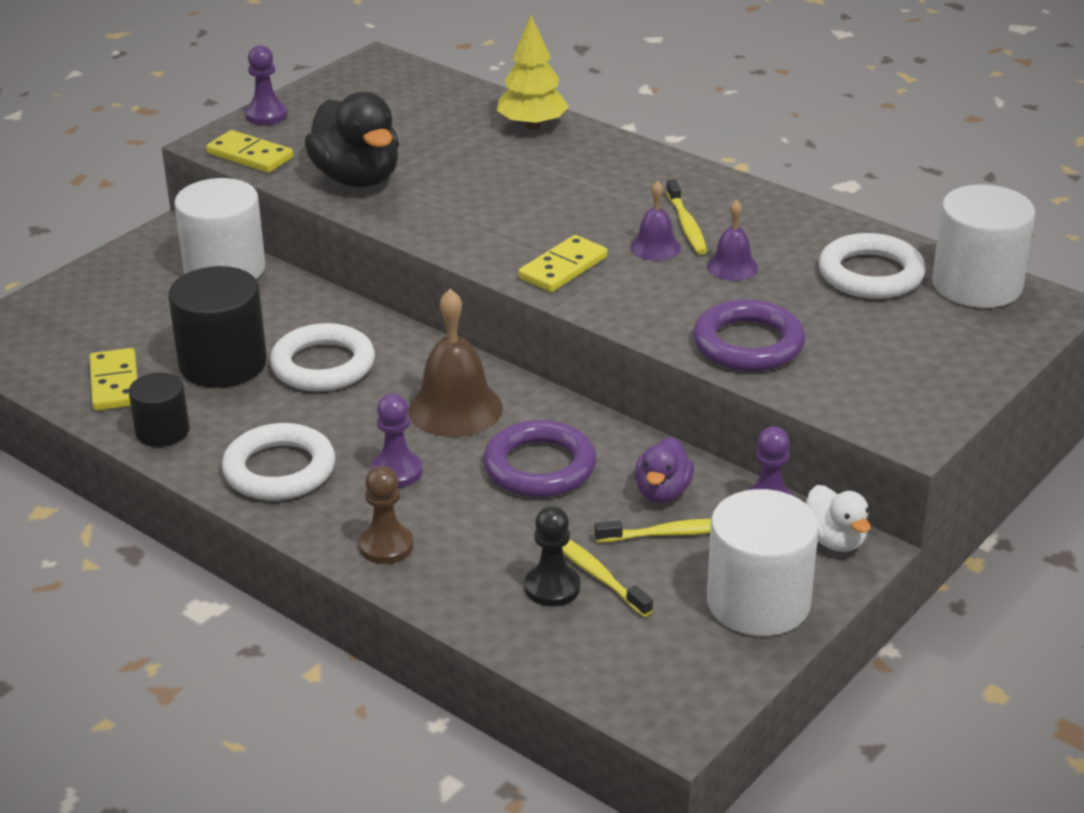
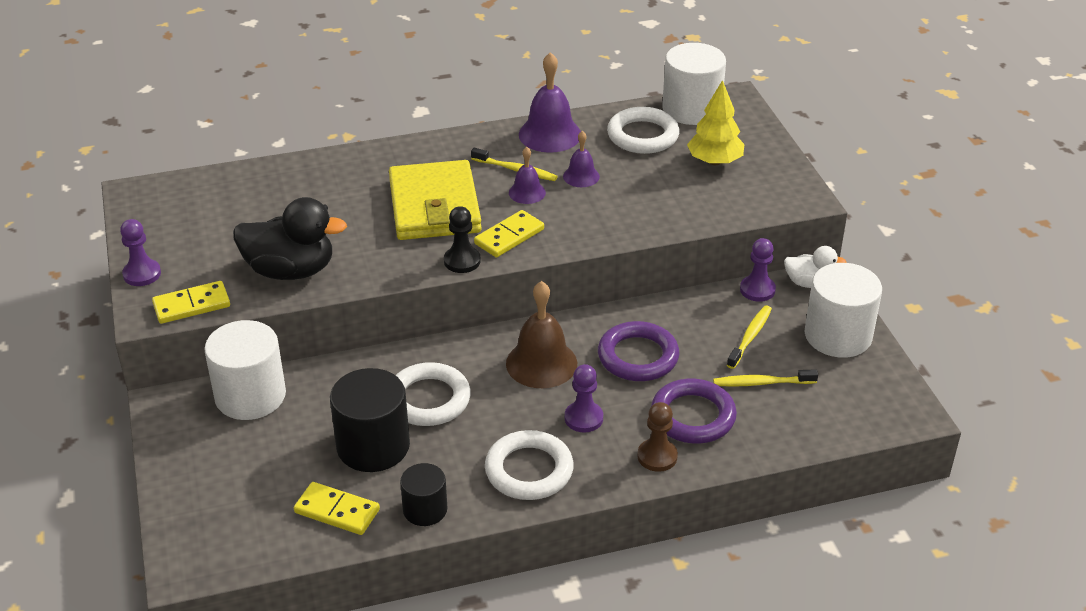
camera: 55 degrees left, 5 degrees up
yellow tree [497,15,569,129] -> yellow tree moved to [687,80,744,165]
yellow domino [518,235,608,292] -> yellow domino turned 60 degrees clockwise [474,210,544,257]
black pawn [525,506,580,606] -> black pawn moved to [444,206,481,273]
purple duck [635,437,694,503] -> none
purple ring [693,299,805,371] -> purple ring moved to [651,379,737,443]
none -> yellow wallet [389,160,482,240]
none -> purple bell [519,52,581,153]

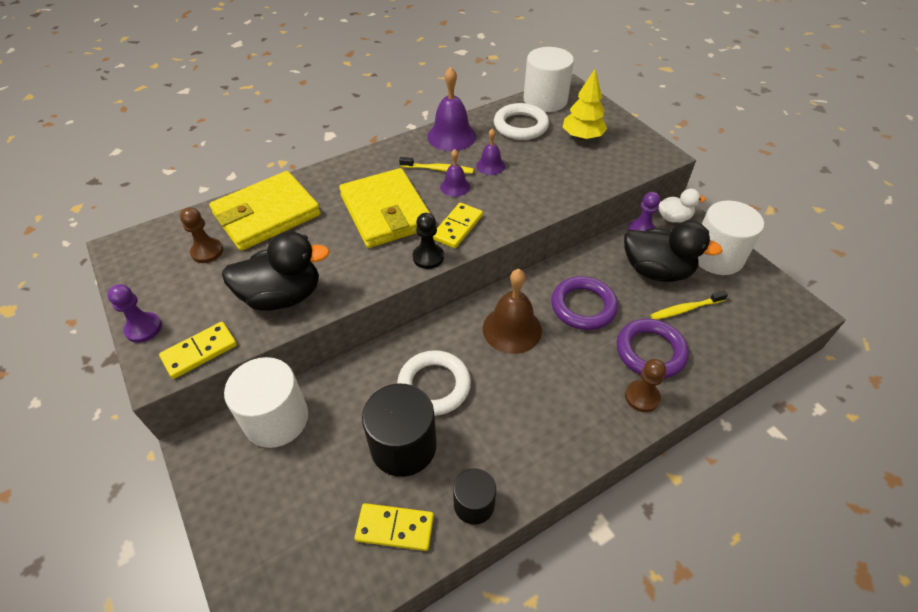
camera: 15 degrees left, 10 degrees up
white ring [485,430,574,500] -> none
purple pawn [565,364,603,432] -> none
yellow toothbrush [727,305,772,369] -> black duck [624,221,723,282]
none -> brown pawn [180,207,223,263]
none -> yellow wallet [209,171,321,251]

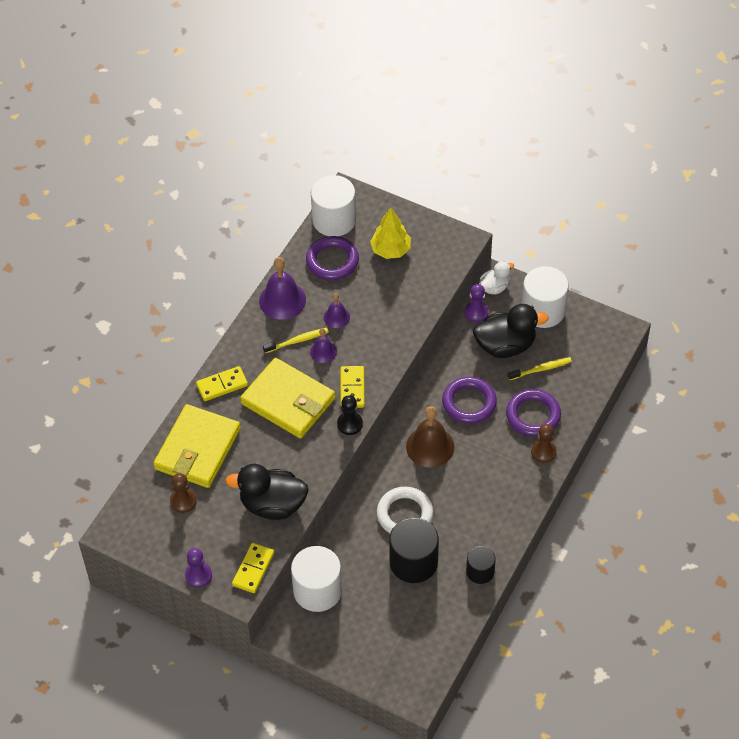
camera: 30 degrees left, 5 degrees up
black duck [222,232,330,311] -> black duck turned 135 degrees counterclockwise [225,464,309,520]
yellow domino [354,503,434,551] -> yellow domino moved to [196,366,248,401]
white ring [494,103,549,140] -> purple ring [306,236,359,280]
yellow toothbrush [650,290,728,320] -> yellow toothbrush turned 150 degrees counterclockwise [508,357,572,380]

